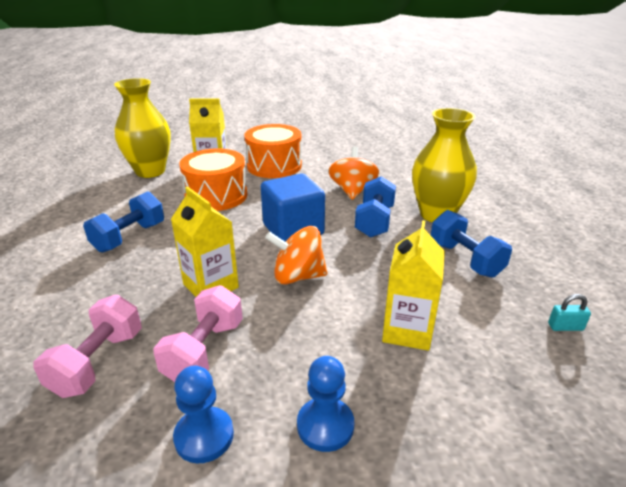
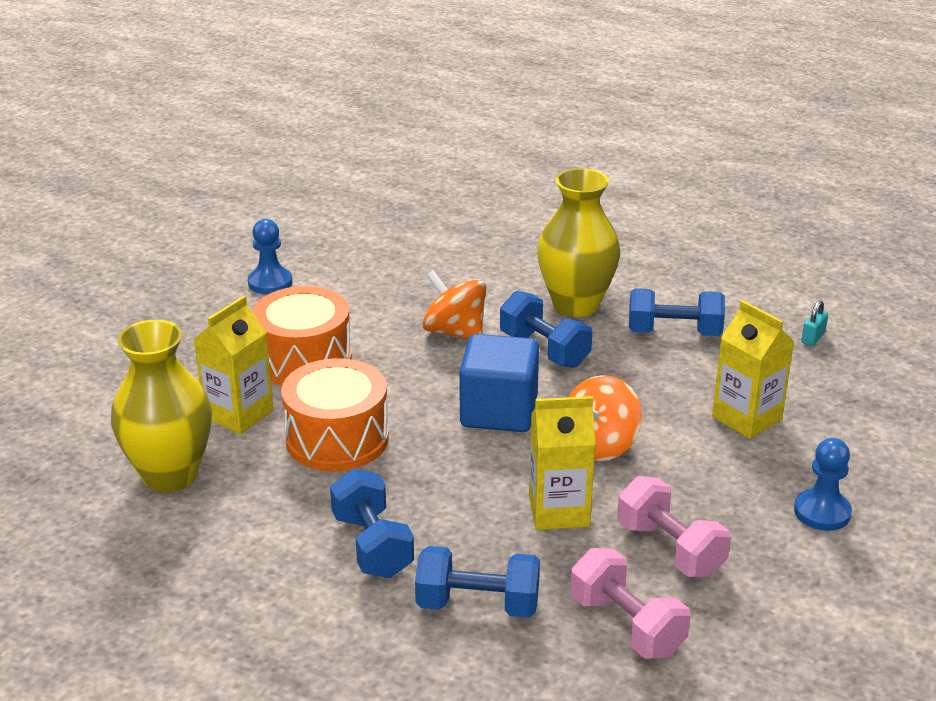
camera: 55 degrees left, 0 degrees up
blue pawn [173,366,234,463] -> blue pawn moved to [248,219,292,294]
none -> blue dumbbell [415,546,540,618]

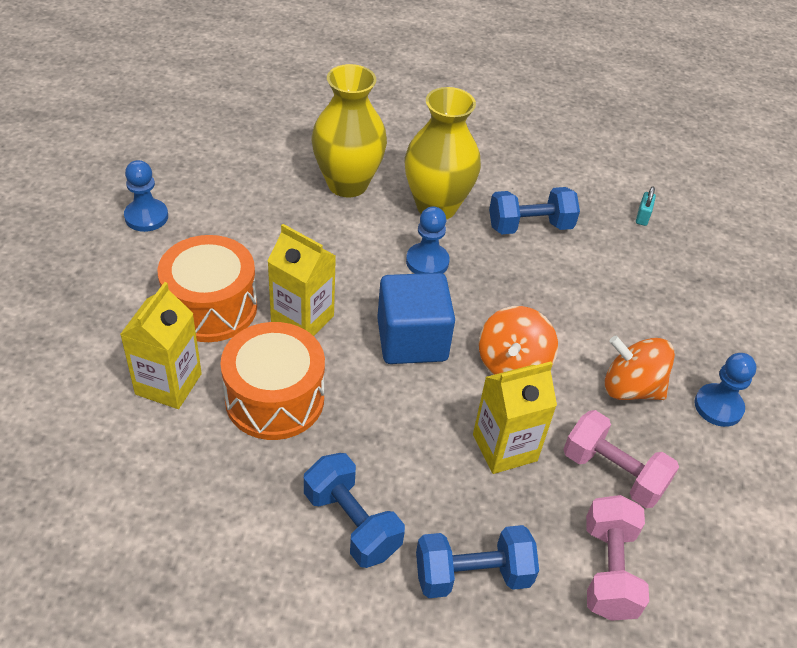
camera: 20 degrees left, 15 degrees up
yellow vase [111,320,212,492] -> yellow vase moved to [312,64,387,197]
orange spinning top [423,270,486,339] -> orange spinning top moved to [605,336,675,400]
blue dumbbell [500,291,592,368] -> blue pawn [406,207,450,274]
pink dumbbell [570,548,690,659] -> pink dumbbell turned 60 degrees clockwise [586,495,649,621]
yellow carton [712,300,795,439] -> yellow carton moved to [267,224,336,336]

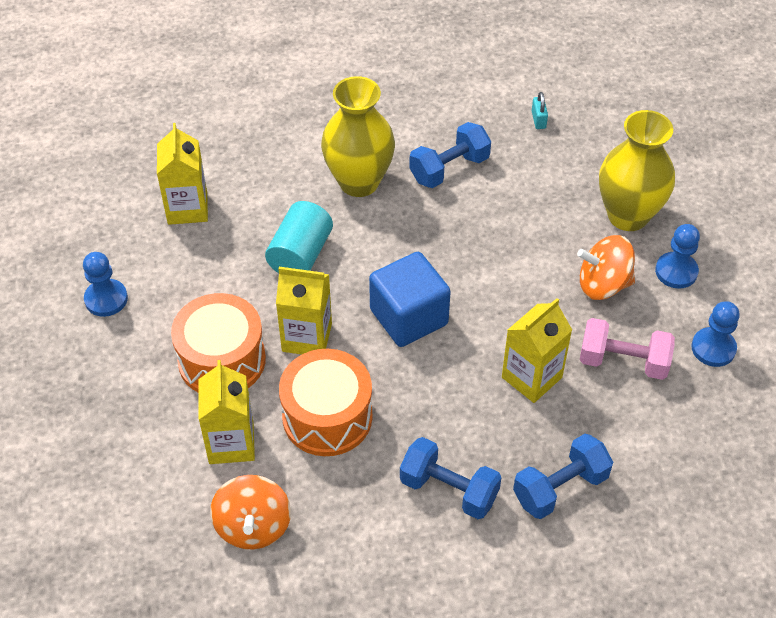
camera: 20 degrees left, 5 degrees up
yellow vase [312,64,387,197] -> yellow vase moved to [599,110,675,231]
blue pawn [406,207,450,274] -> blue pawn moved to [692,301,740,367]
orange spinning top [479,306,558,375] -> orange spinning top moved to [210,475,291,549]
pink dumbbell [586,495,649,621] -> none
none -> yellow carton [157,123,208,225]
none -> turquoise cylinder [265,201,333,273]

